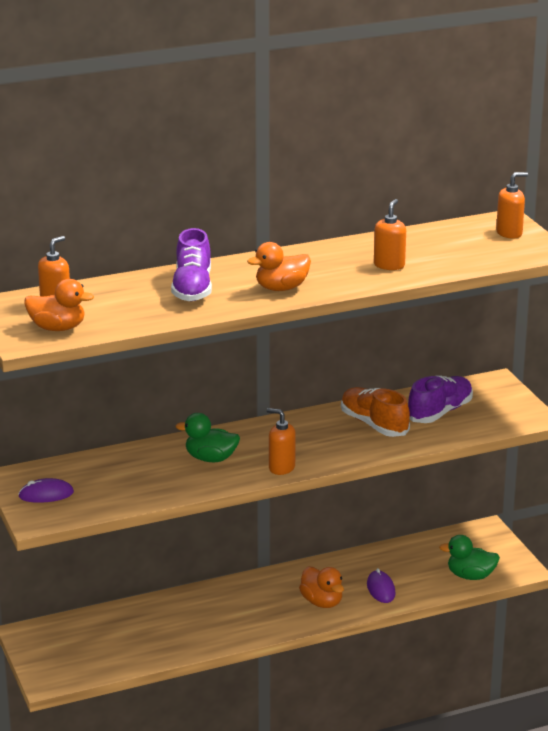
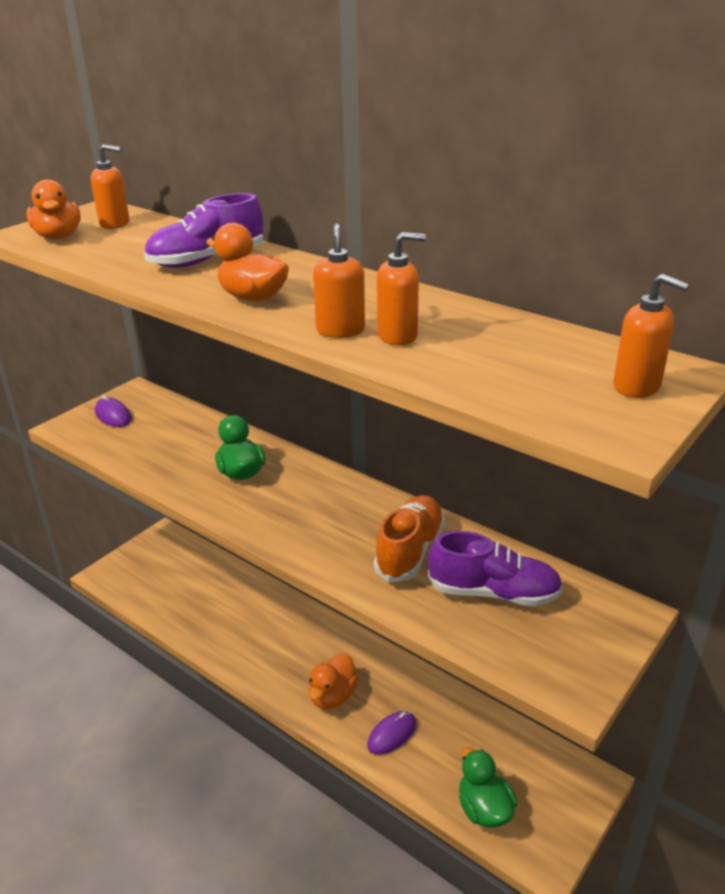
camera: 60 degrees right, 5 degrees up
orange soap dispenser [267,408,296,475] -> orange soap dispenser moved to [313,223,365,338]

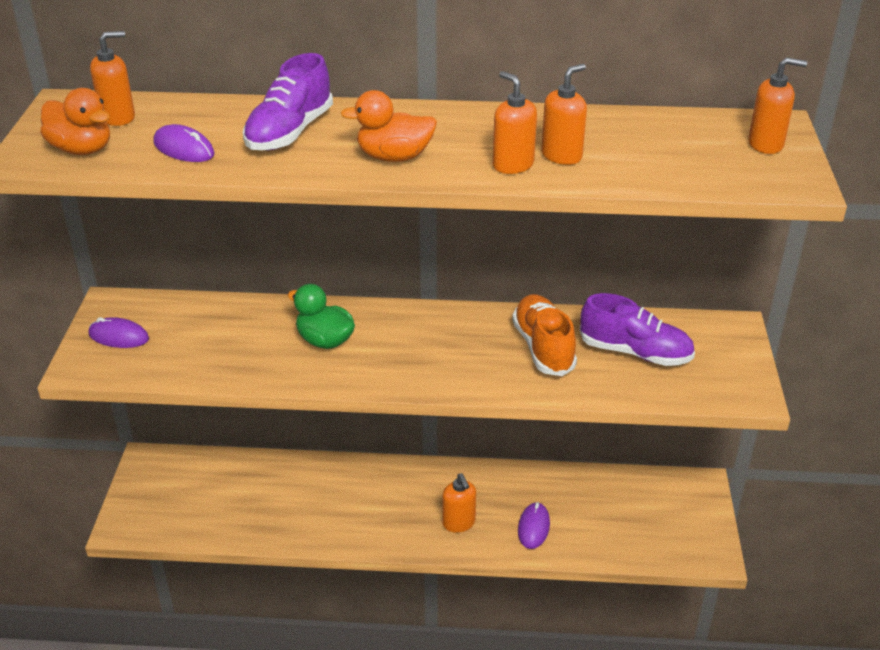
camera: 35 degrees left, 5 degrees up
orange duck [309,653,359,709] -> orange soap dispenser [442,473,476,533]
purple shoe [428,531,563,606] -> purple shoe turned 45 degrees clockwise [579,293,695,366]
green duck [459,747,517,828] -> none
none -> purple mouse [153,124,215,162]

